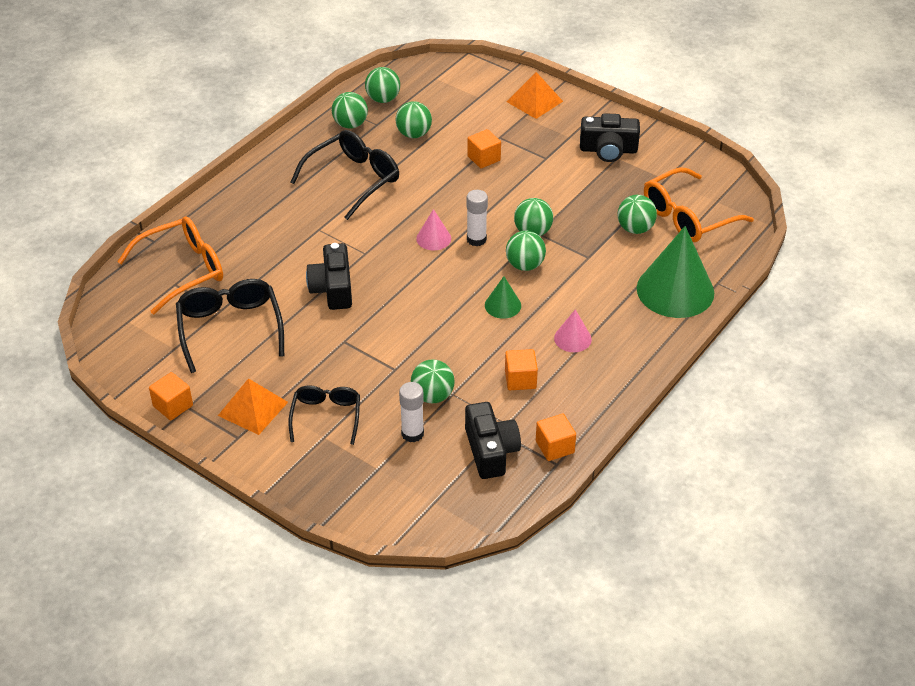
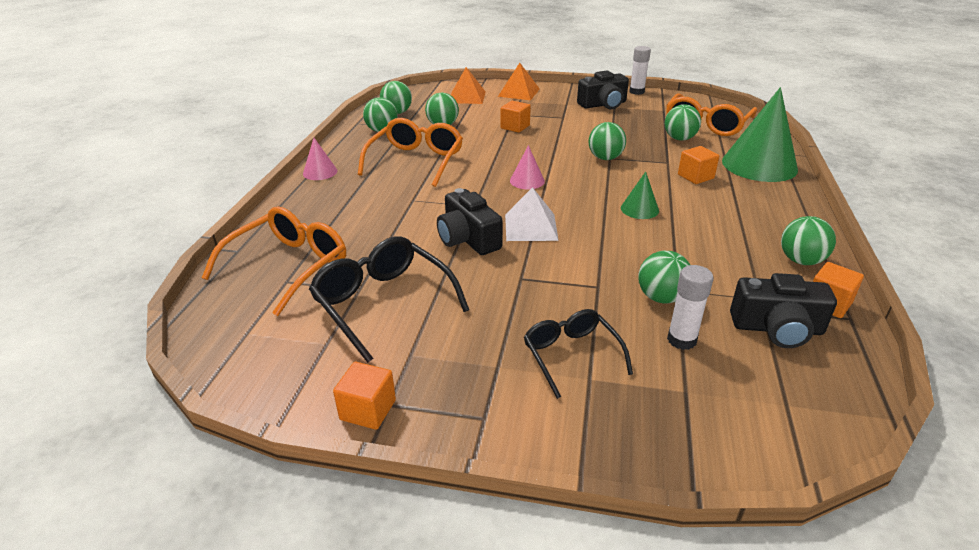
camera: 25 degrees left, 10 degrees down
orange pyramid [218,378,288,435] -> orange pyramid moved to [451,67,486,104]
black glasses [291,130,399,220] -> orange glasses [358,118,463,187]
black camera [465,402,521,479] -> black camera turned 135 degrees clockwise [730,273,837,348]
white glue stick [467,190,488,246] -> white glue stick moved to [629,46,651,95]
orange cube [505,349,538,390] -> orange cube moved to [678,146,719,184]
green ball [506,231,546,271] -> green ball moved to [781,216,836,265]
pink cone [554,309,592,352] -> pink cone moved to [303,138,337,180]
none -> white pyramid [505,187,559,241]

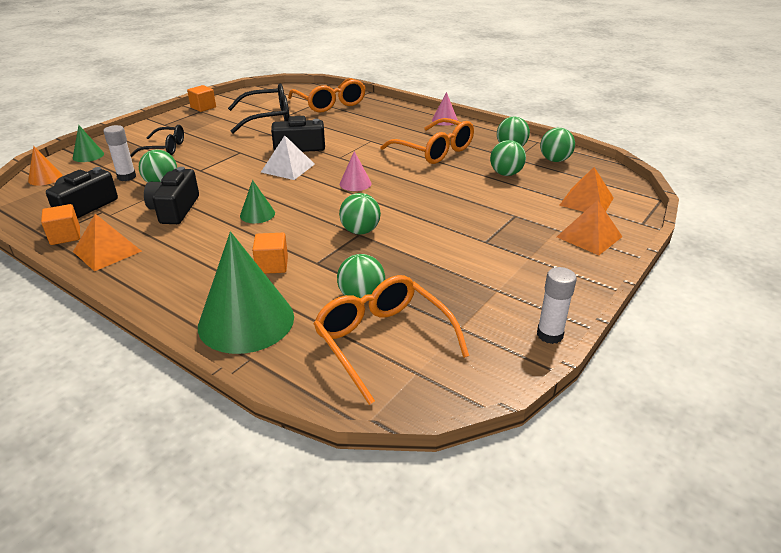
camera: 115 degrees right, 0 degrees up
orange cube [500,101,531,133] -> none
black camera [577,71,629,109] -> black camera moved to [144,167,199,224]
green ball [781,216,836,265] -> orange pyramid [73,214,142,271]
none -> orange cone [28,146,63,186]
none -> green cone [73,125,104,162]

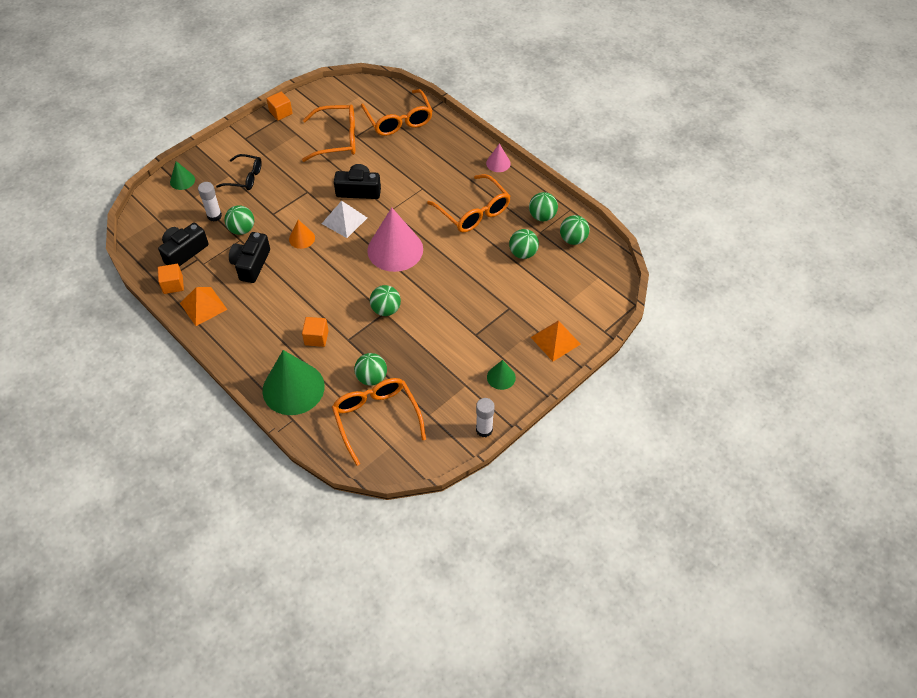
camera: 10 degrees right, 20 degrees up
orange cone [28,146,63,186] -> orange cone moved to [289,220,315,249]
black glasses [228,84,290,133] -> orange glasses [302,105,355,162]
green cone [240,180,275,223] -> green cone moved to [487,360,516,390]
pink cone [340,151,371,191] -> pink cone [367,207,423,272], size x2.13
orange pyramid [559,167,614,212] -> none

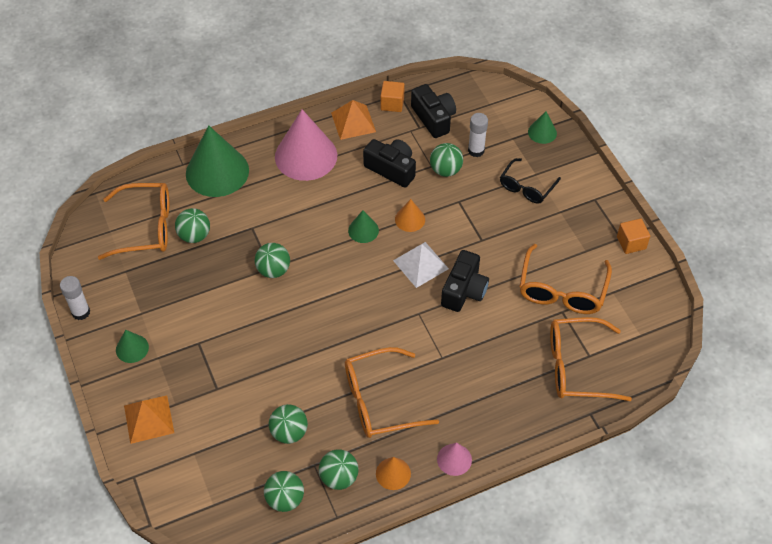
camera: 110 degrees right, 0 degrees up
orange cube [302,317,329,347] -> none
pink cone [367,207,423,272] -> pink cone moved to [275,109,337,181]
none -> green cone [348,210,379,243]
none -> orange cone [376,457,411,490]

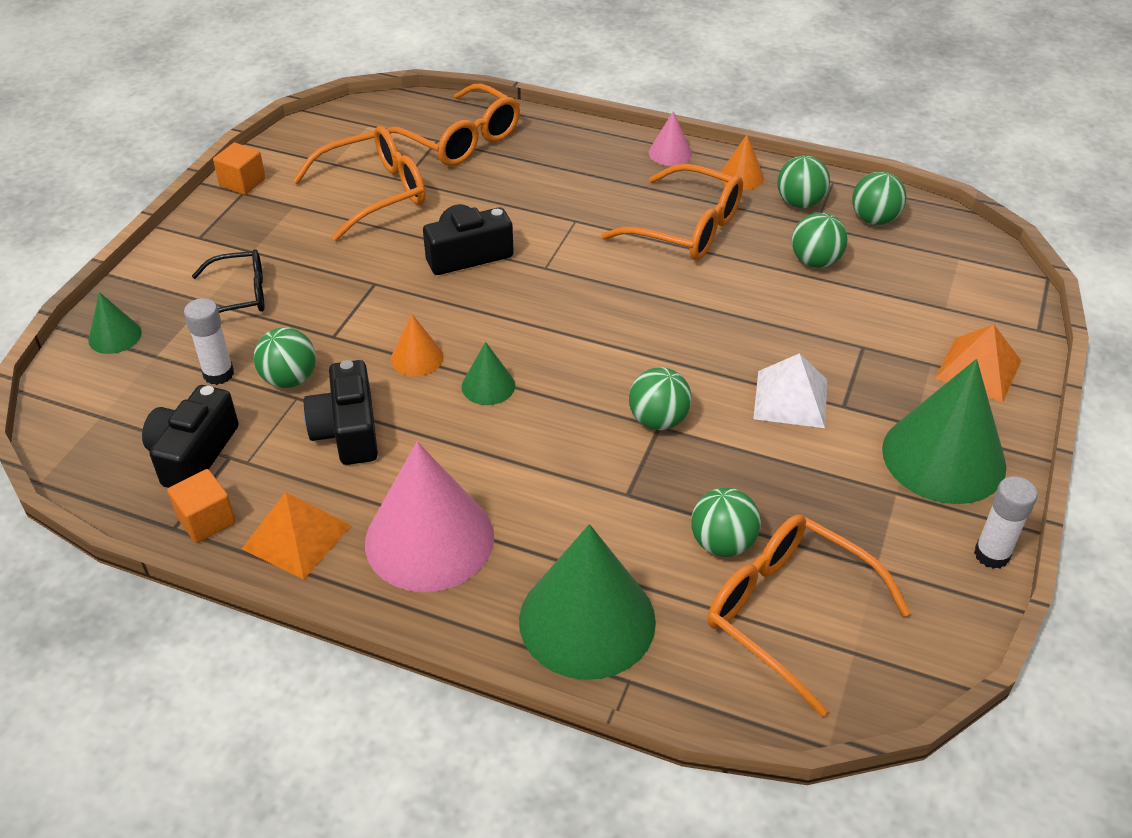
camera: 135 degrees left, 10 degrees down
green cone [116,330,149,363] -> green cone [882,359,1006,504], size x2.13
white pyramid [393,242,449,288] -> white pyramid moved to [753,353,827,428]

